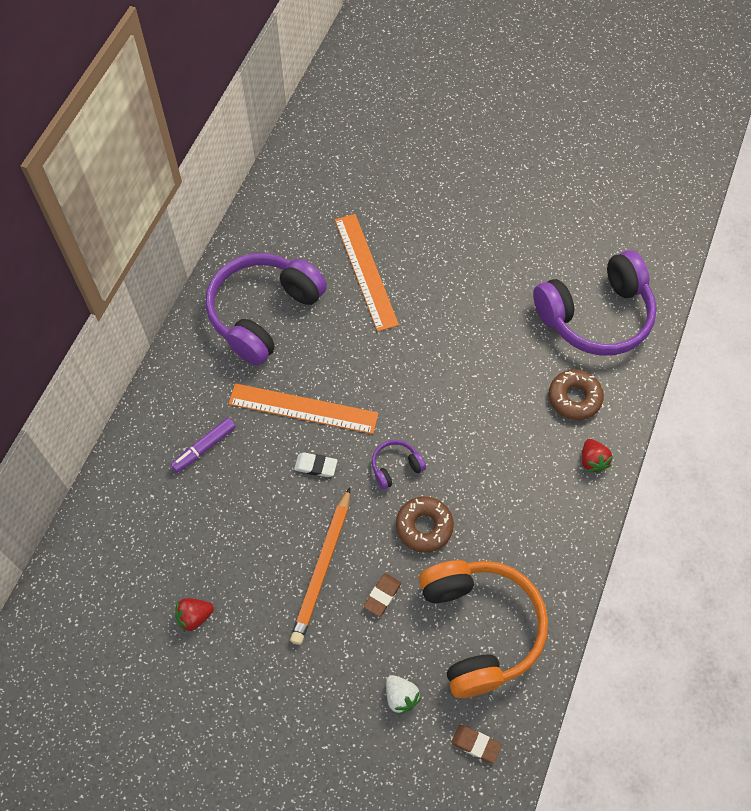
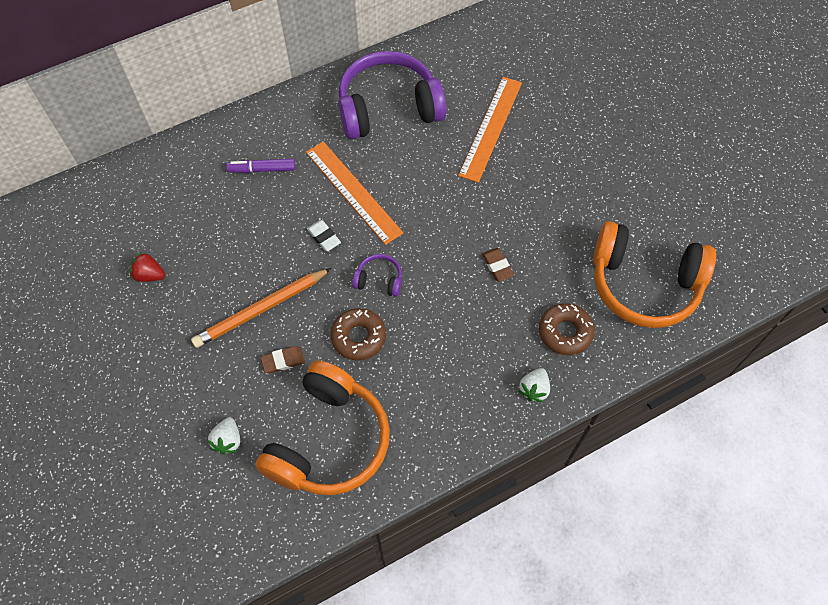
camera: 40 degrees right, 0 degrees up
brown eraser [451,725,502,763] -> brown eraser moved to [482,248,514,282]
purple headphones [533,250,657,356] -> orange headphones [593,221,716,328]
red strawberry [582,439,613,473] -> white strawberry [519,368,550,403]

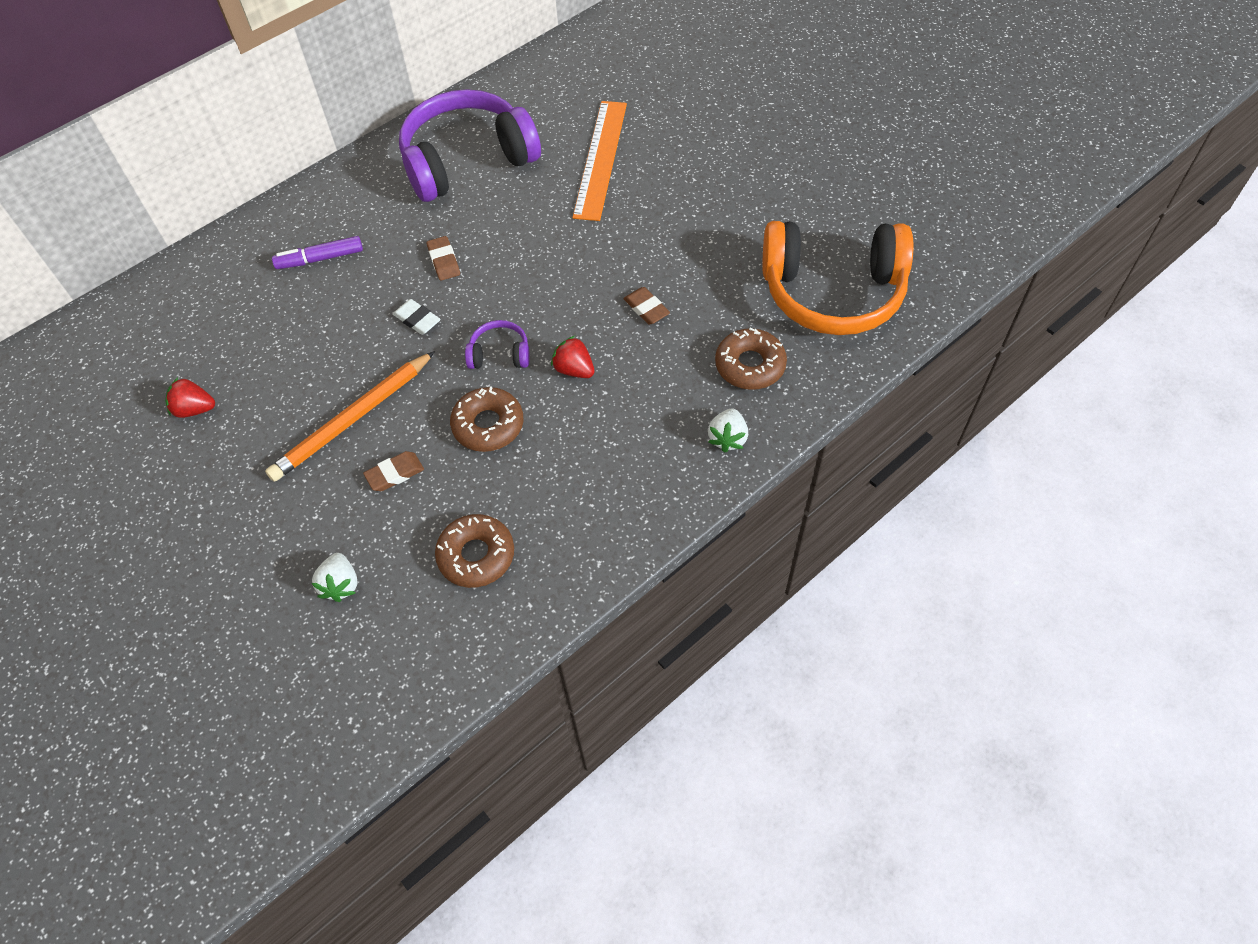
camera: 10 degrees left, 5 degrees down
orange headphones [255,360,390,495] -> brown donut [435,514,514,588]
orange ruler [306,141,403,245] -> brown eraser [427,236,460,281]
none -> red strawberry [551,336,595,378]

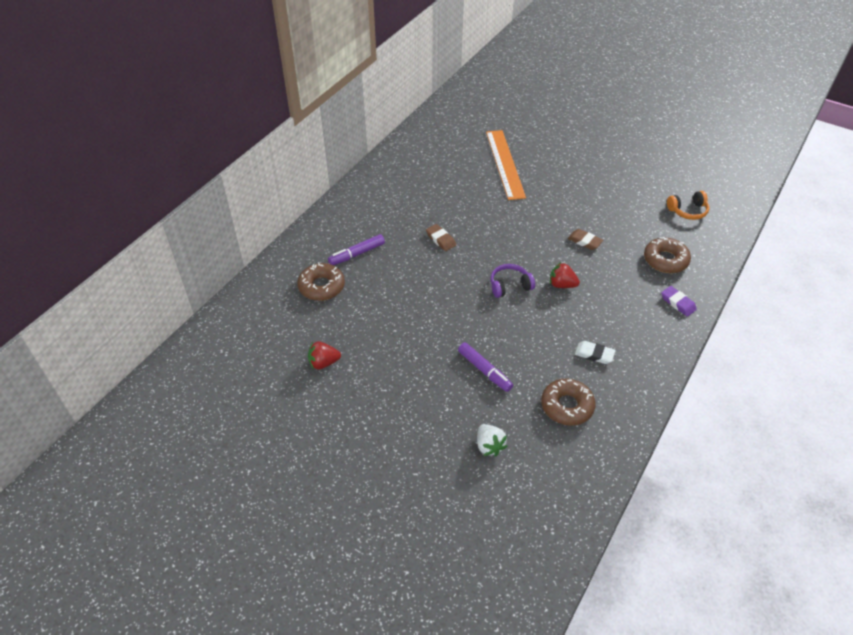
camera: 20 degrees left, 10 degrees down
orange pencil [265,351,435,482] -> none
brown eraser [363,451,424,491] -> purple marker [458,342,513,392]
white eraser [393,299,441,335] -> white eraser moved to [575,341,616,364]
purple headphones [399,89,541,202] -> none
brown donut [450,387,523,452] -> brown donut moved to [297,262,345,301]
white strawberry [708,408,748,453] -> purple eraser [661,286,697,317]
orange headphones [762,221,913,335] -> orange headphones [667,191,709,220], size x0.42

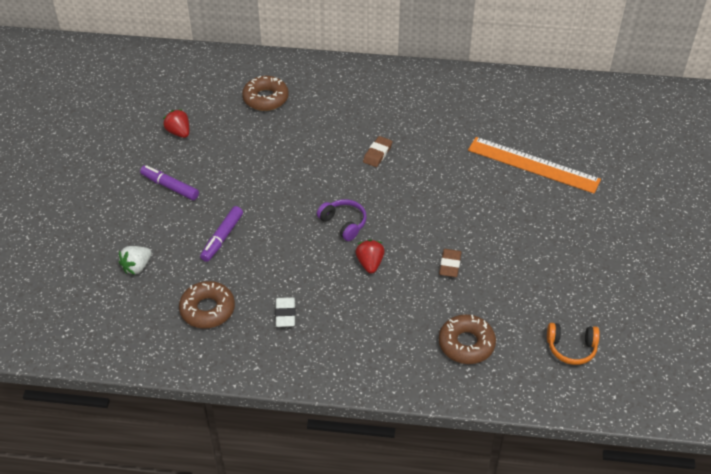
camera: 65 degrees right, 0 degrees up
purple marker [328,234,385,265] -> purple marker moved to [140,165,199,200]
orange ruler [486,130,526,200] -> orange ruler turned 60 degrees clockwise [468,137,601,194]
purple eraser [661,286,697,317] -> none
orange headphones [667,191,709,220] -> orange headphones turned 45 degrees counterclockwise [547,323,600,365]

